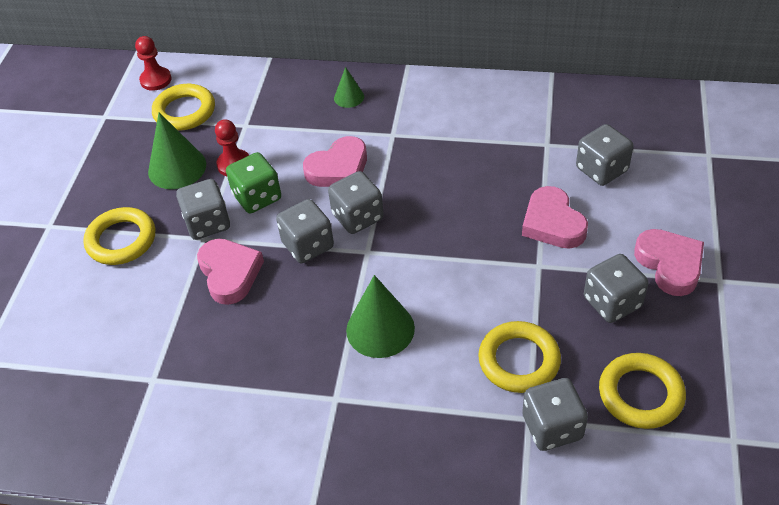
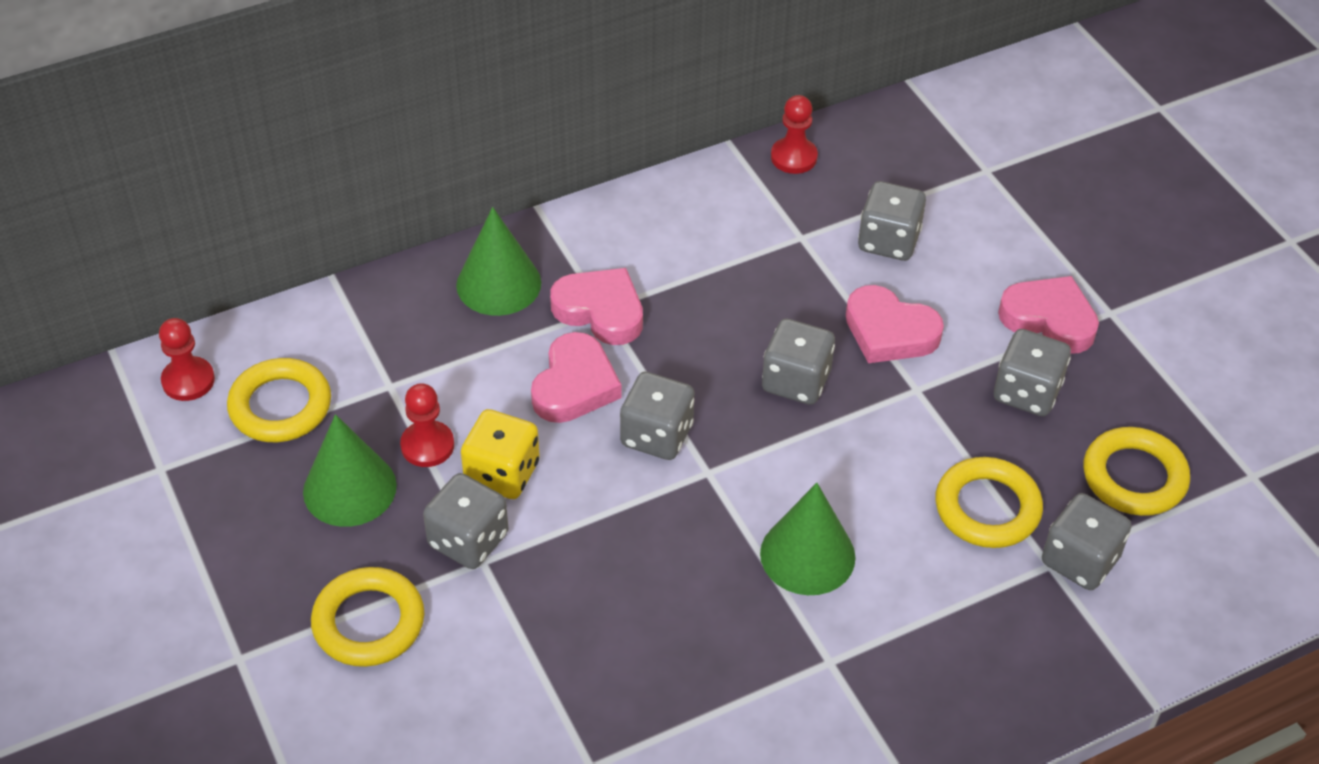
camera: 40 degrees left, 0 degrees up
pink heart [197,239,264,305] -> pink heart moved to [550,268,643,345]
green dice [226,152,281,214] -> yellow dice [461,409,540,499]
grey dice [276,199,334,263] -> grey dice moved to [762,319,835,405]
green cone [334,67,364,108] -> green cone [456,207,541,316], size x1.82
none -> red pawn [771,95,818,174]

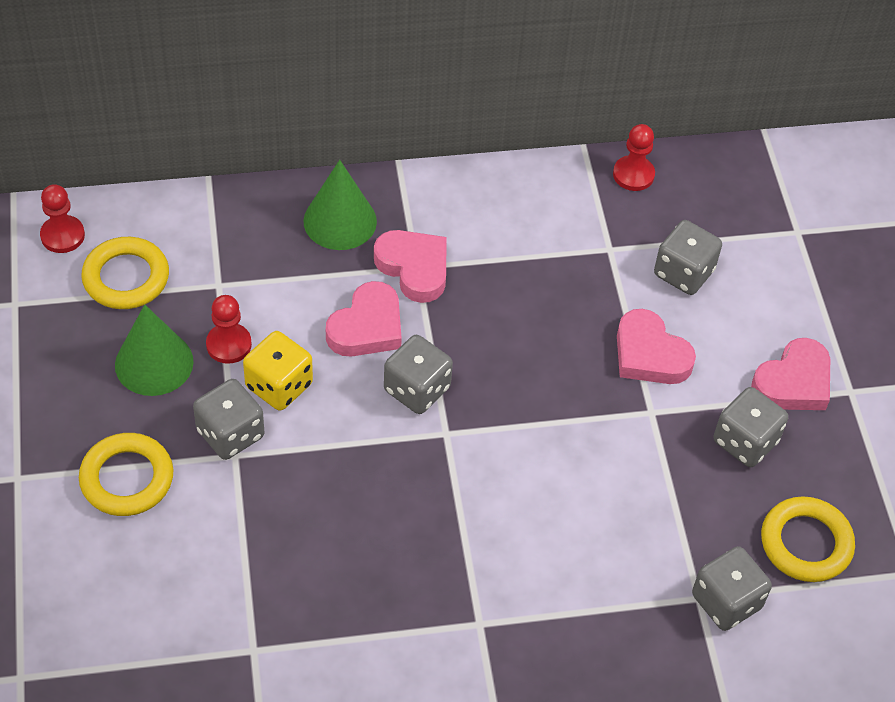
camera: 15 degrees right, 5 degrees up
green cone [760,483,856,595] -> none
grey dice [762,319,835,405] -> none
yellow ring [935,457,1043,548] -> none
pink heart [998,276,1099,354] -> pink heart turned 90 degrees clockwise [751,338,830,410]

